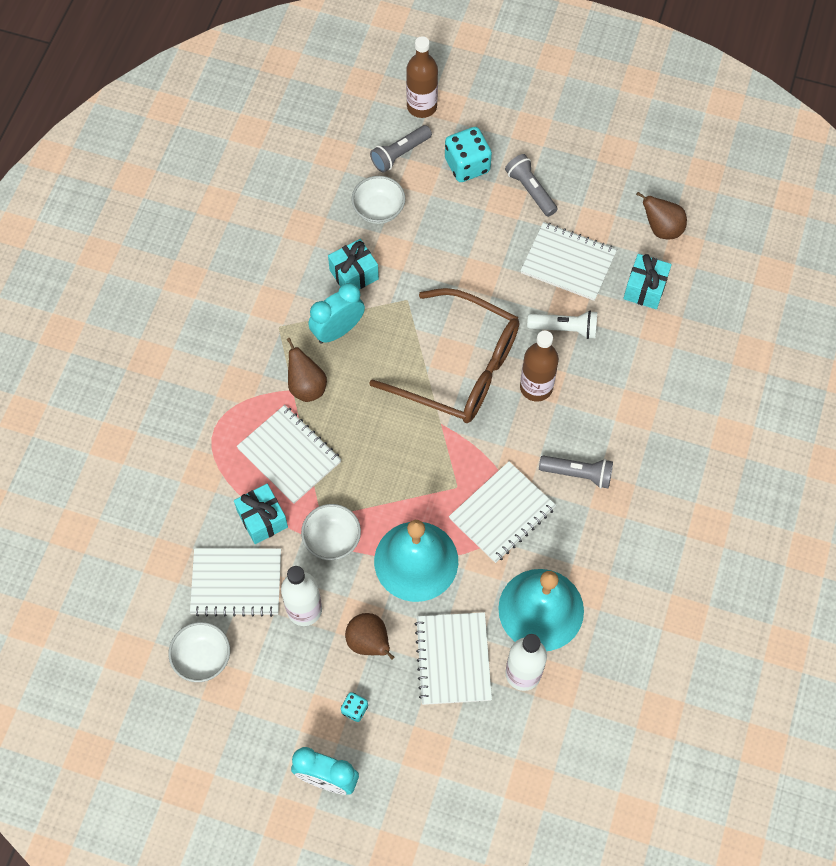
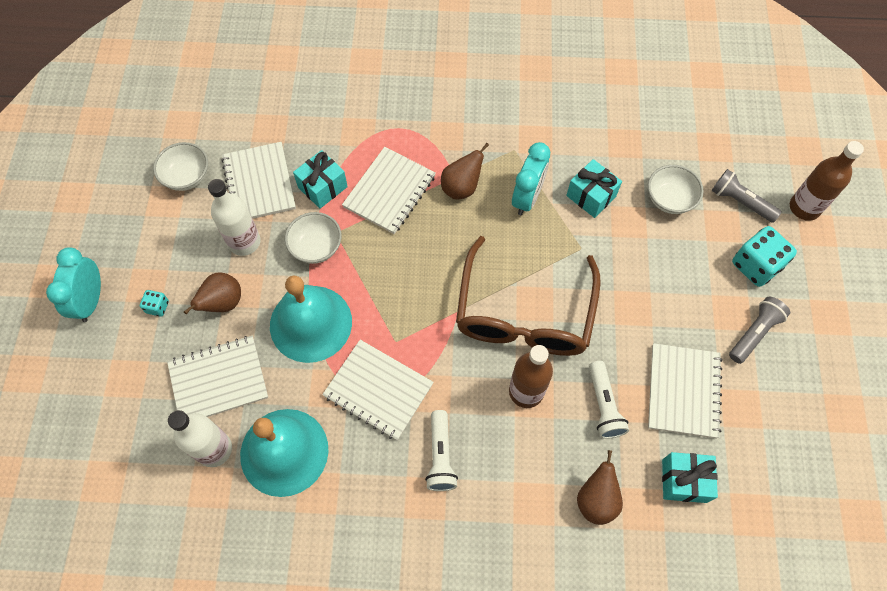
camera: 75 degrees right, 0 degrees up
turquoise clock [308,283,365,344] -> turquoise clock turned 75 degrees clockwise [512,142,550,215]
grey flashlight [539,456,613,488] -> white flashlight [425,410,458,491]
brown pear [636,192,687,239] -> brown pear moved to [577,450,623,525]

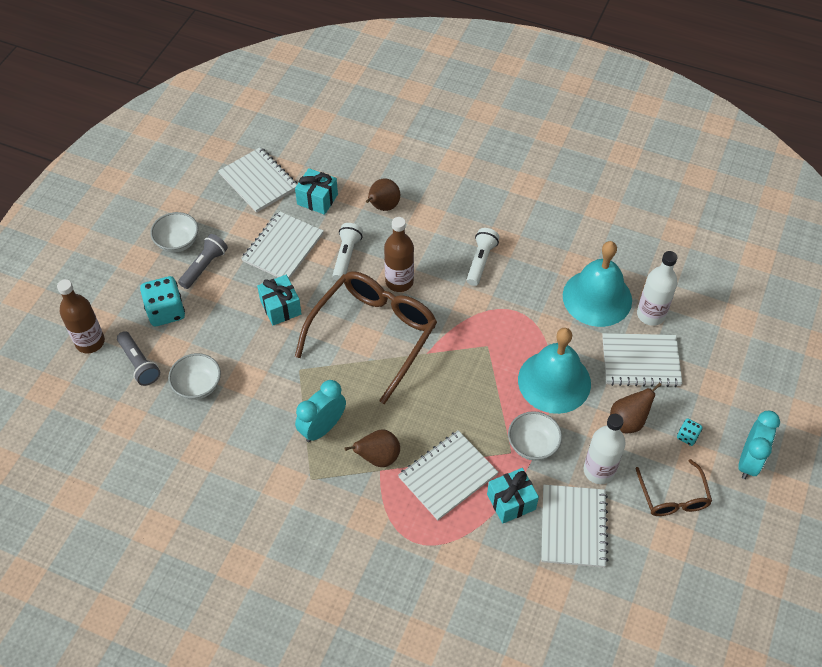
camera: 160 degrees left, 10 degrees down
white bowl [153,142,208,191] -> white bowl moved to [150,212,198,253]
white notebook [322,340,434,440] -> white notebook moved to [219,147,297,213]
turquoise gift [566,159,622,218] -> turquoise gift moved to [257,275,302,326]
grey flashlight [729,297,790,364] -> grey flashlight turned 150 degrees clockwise [178,234,228,289]
none -> brown glasses [635,459,712,516]

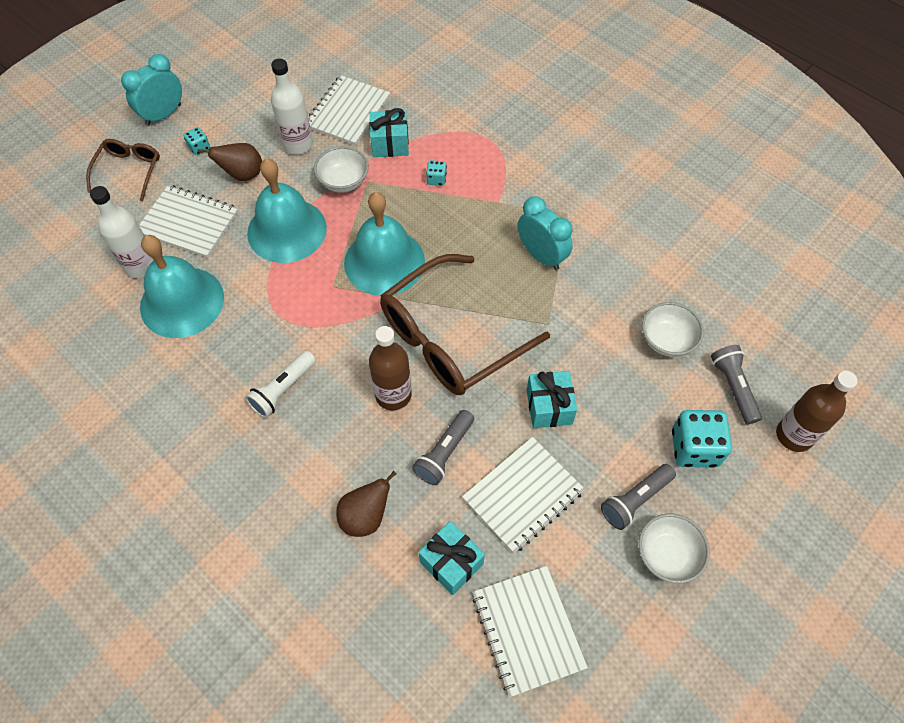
camera: 160 degrees left, 5 degrees up
turquoise clock [295,380,346,442] -> turquoise clock turned 105 degrees counterclockwise [517,196,573,270]
white flashlight [332,223,363,281] -> grey flashlight [412,410,474,485]
brown pear [345,430,400,467] -> none
white notebook [398,430,498,520] -> turquoise dice [426,160,447,186]
brown glasses [635,459,712,516] -> brown glasses moved to [86,139,160,201]
none -> turquoise bell [344,192,425,296]

